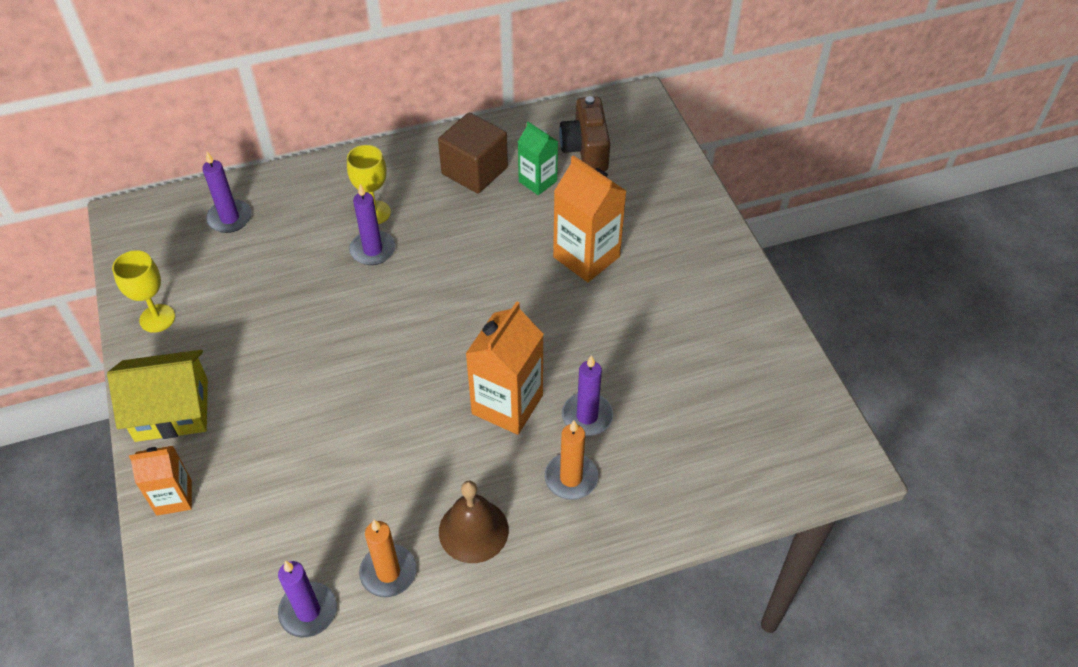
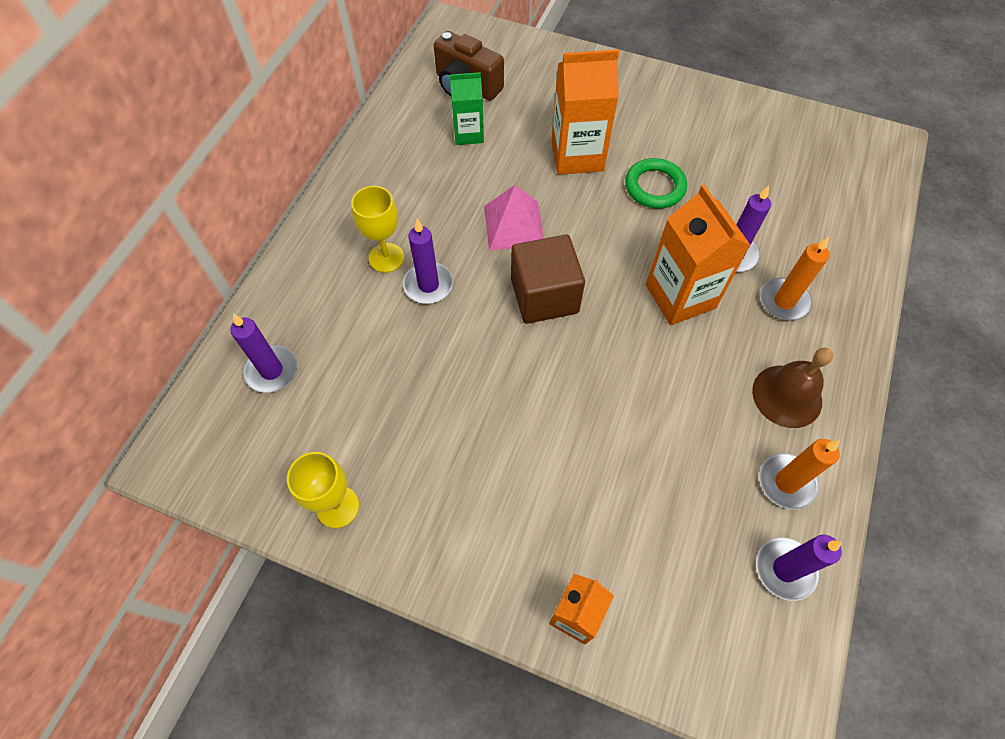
camera: 50 degrees left, 10 degrees up
yellow house [107,350,208,442] -> none
brown cube [438,113,508,193] -> brown cube moved to [511,235,585,324]
none -> pink pyramid [484,185,544,250]
none -> green ring [625,158,687,209]

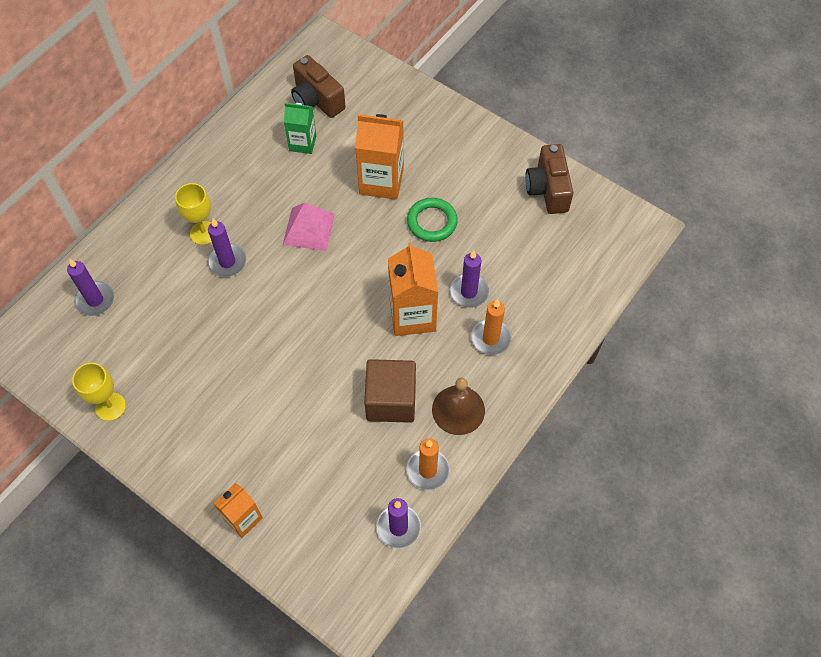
camera: 15 degrees right, 0 degrees up
brown cube [511,235,585,324] -> brown cube moved to [364,359,416,423]
none -> brown camera [525,144,574,214]

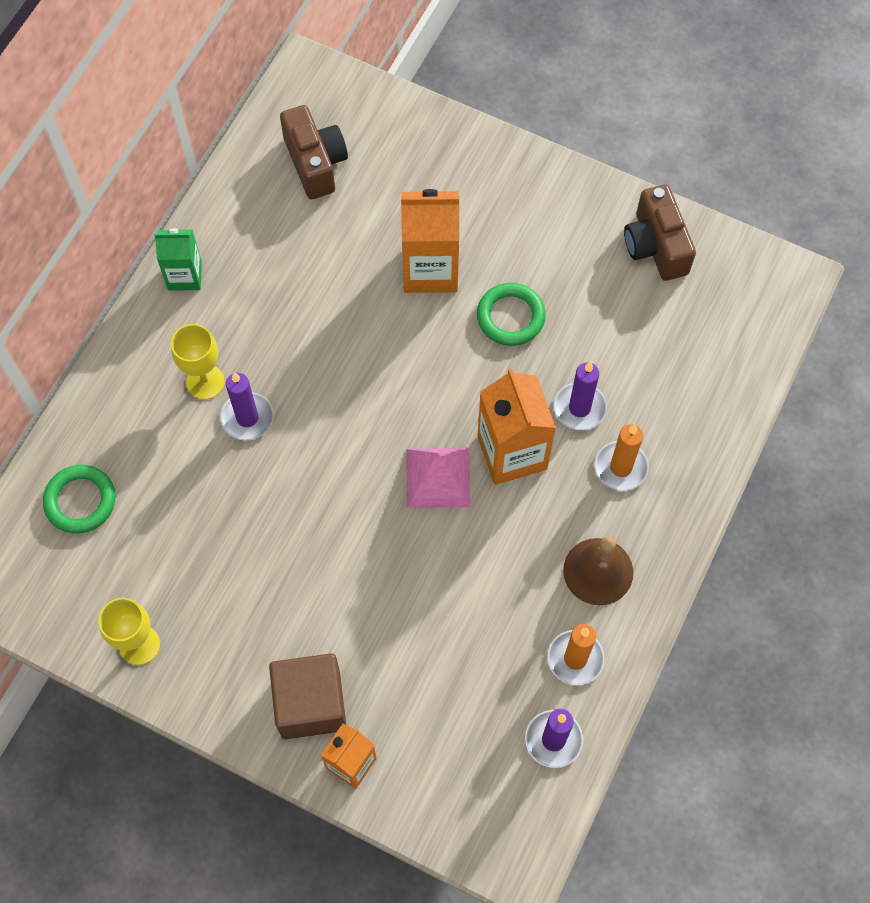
camera: 10 degrees left, 5 degrees up
purple candle [67,258,114,316] -> green ring [43,465,116,533]
pink pyramid [283,202,335,251] -> pink pyramid moved to [406,448,470,508]
green carton [284,103,316,154] -> green carton moved to [154,228,202,291]
brown camera [291,55,346,118] -> brown camera turned 150 degrees counterclockwise [280,105,348,199]
brown cube [364,359,416,423] -> brown cube moved to [269,653,346,739]

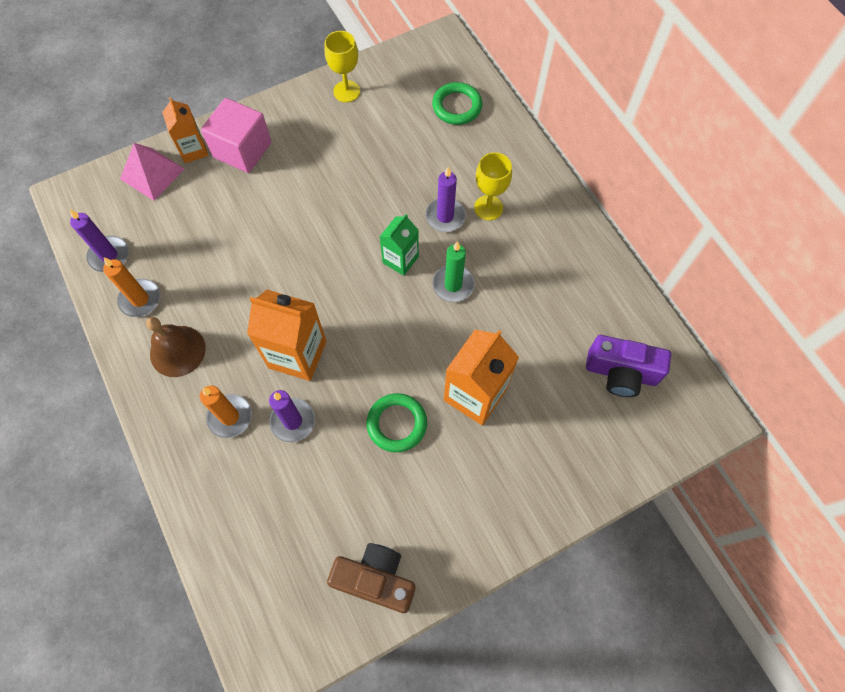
camera: 125 degrees right, 0 degrees up
green carton [154,228,202,291] -> green carton moved to [380,214,419,276]
brown cube [269,653,346,739] -> pink cube [201,98,271,173]
brown camera [280,105,348,199] -> purple camera [586,335,671,397]
pink pyramid [406,448,470,508] -> pink pyramid moved to [120,143,184,201]
none -> green candle [432,242,475,302]

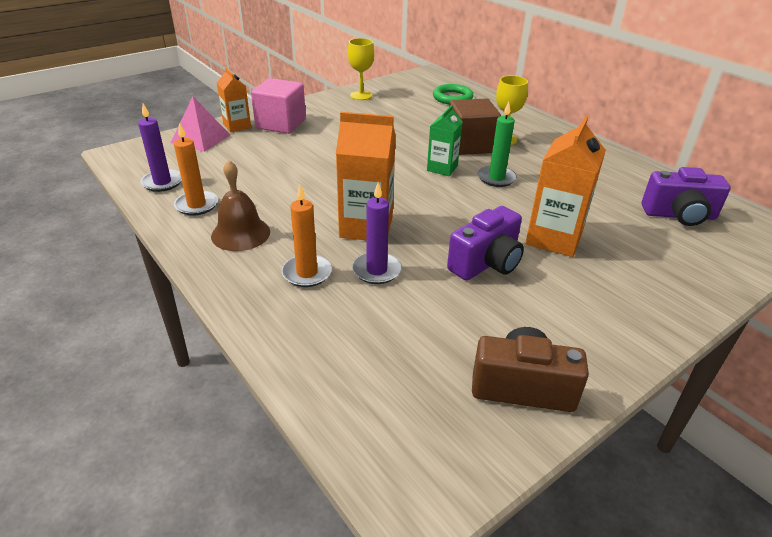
camera: 10 degrees left, 30 degrees down
green ring [367,393,427,452] -> purple camera [447,206,524,281]
purple candle [425,167,466,232] -> brown cube [449,98,501,155]

